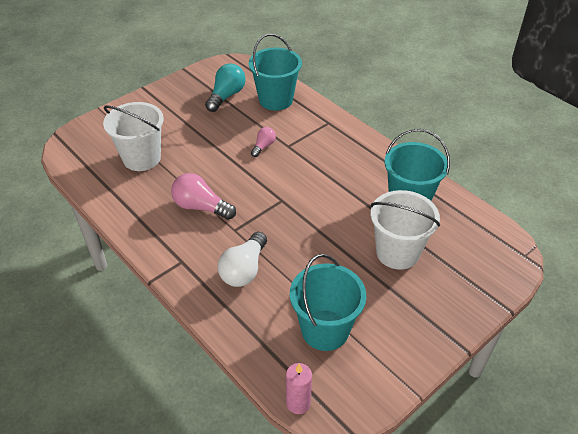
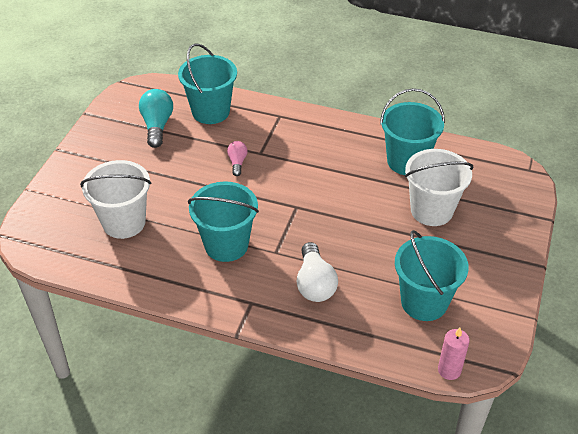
camera: 30 degrees left, 0 degrees up
pink light bulb [171,173,236,220] -> turquoise bucket [188,182,259,262]

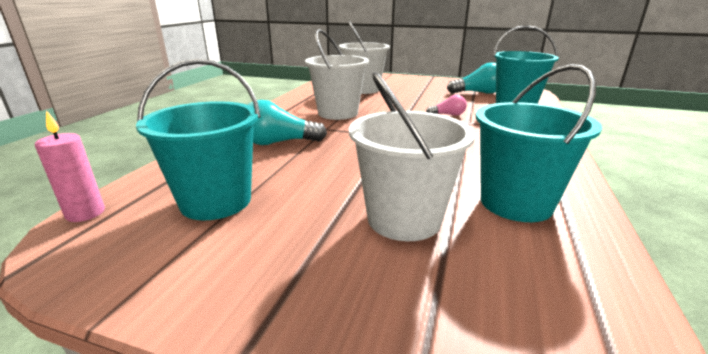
camera: 90 degrees right, 20 degrees down
turquoise bucket [188,182,259,262] -> white bucket [305,29,369,120]
white light bulb [296,242,338,302] -> turquoise light bulb [248,100,327,145]

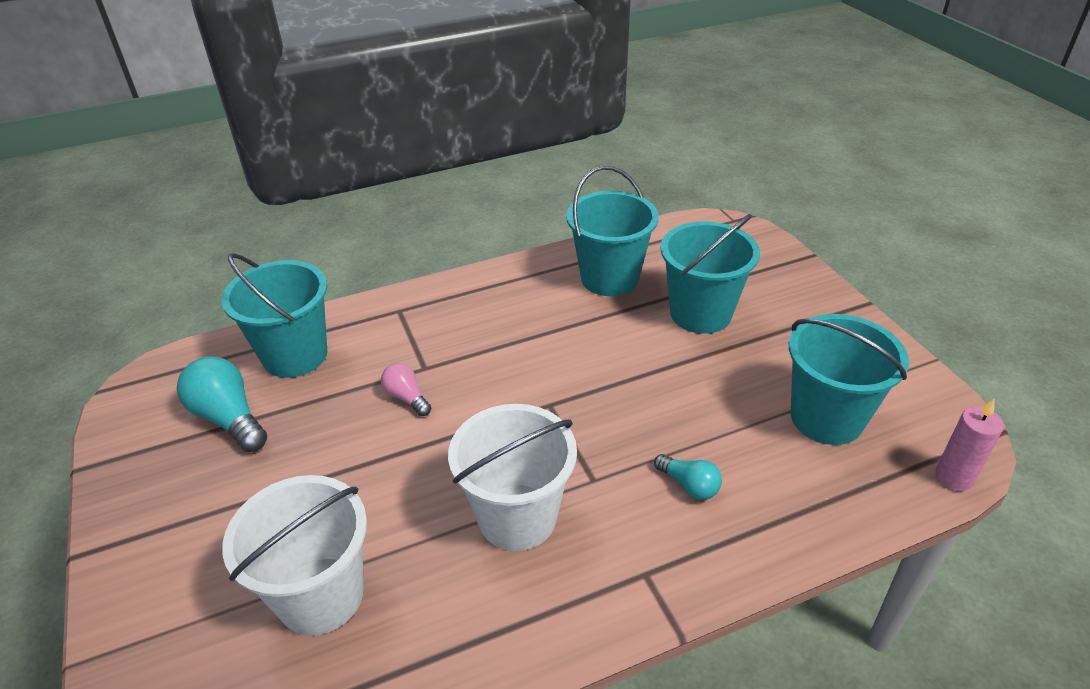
camera: 130 degrees left, 15 degrees up
turquoise light bulb [248,100,327,145] -> turquoise light bulb [654,454,722,500], size x0.57
white bucket [349,72,475,241] -> turquoise bucket [660,214,760,334]

